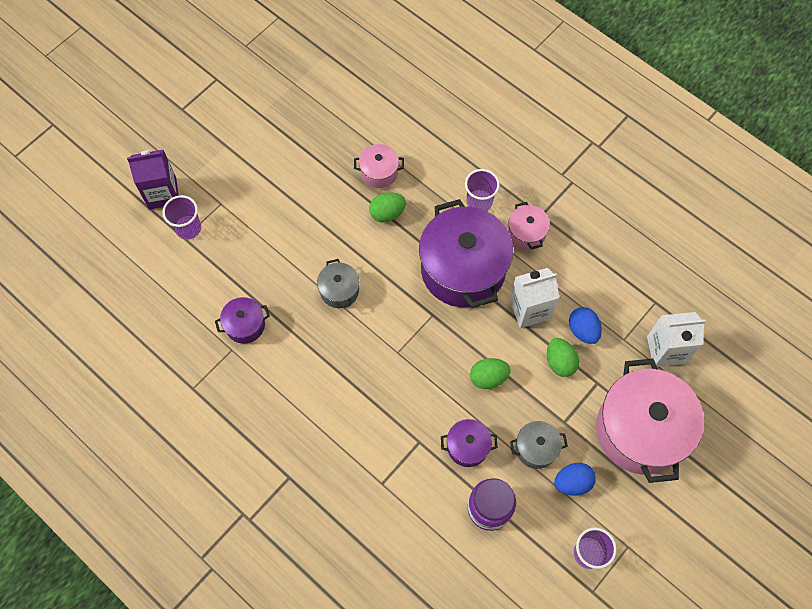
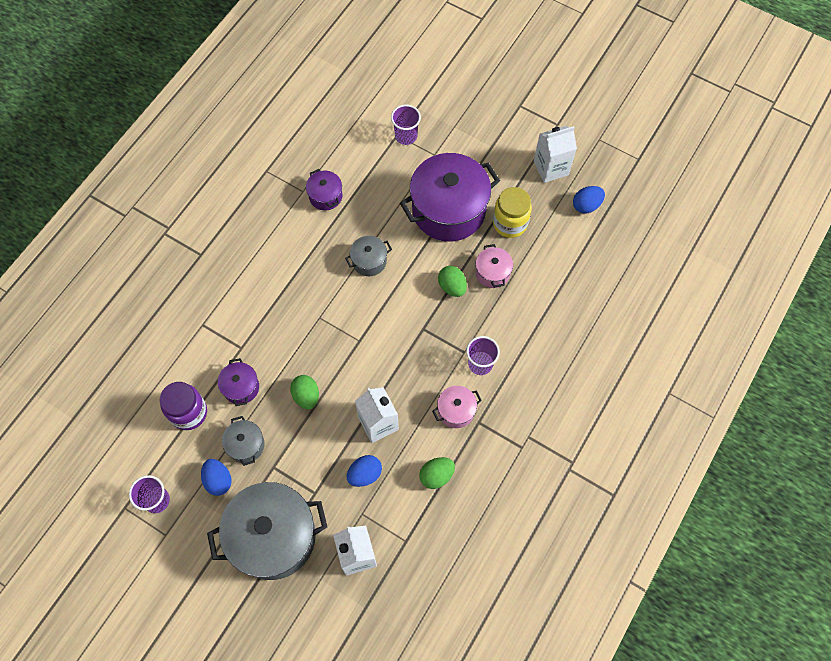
camera: 80 degrees right, 0 degrees up
purple carton [127,149,179,210] -> none
purple pot [419,199,513,308] -> purple pot moved to [400,153,500,242]
green egg [547,338,579,377] -> green egg moved to [419,457,455,489]
pink pot [596,359,704,483] -> grey pot [207,482,327,580]
none -> yellow jar [493,187,532,238]
none -> white carton [534,126,577,183]
none -> blue egg [573,186,605,213]

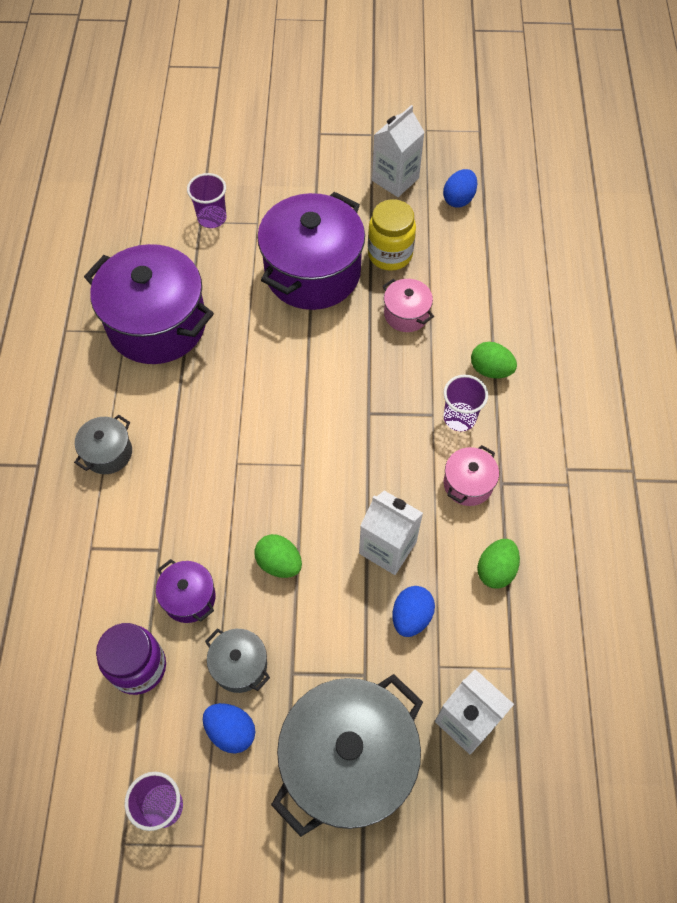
camera: 30 degrees left, 5 degrees down
purple pot [306,169,342,210] -> purple pot [84,244,214,364], size x2.18
grey pot [345,236,392,276] -> grey pot moved to [74,415,132,474]
green egg [438,266,467,297] -> green egg moved to [471,342,517,378]

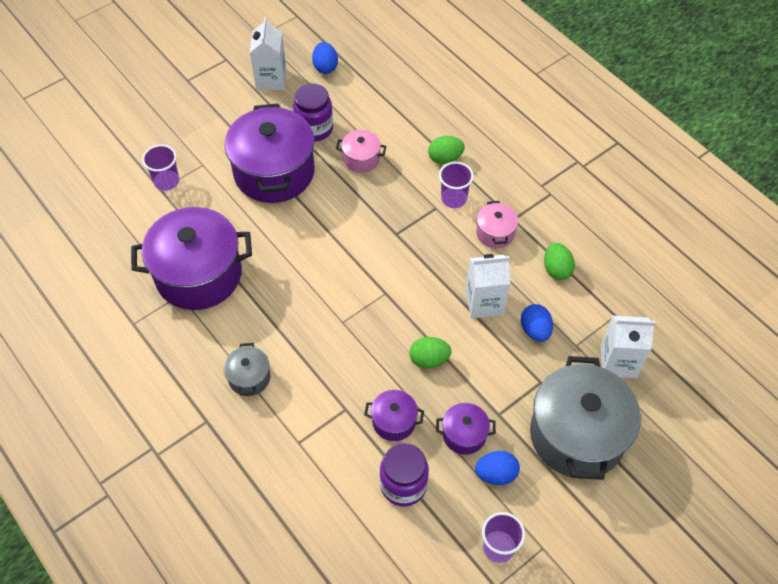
camera: 40 degrees left, 5 degrees down
grey pot [205,629,270,693] -> purple pot [436,403,496,455]
yellow jar [368,199,416,271] -> purple jar [293,83,333,142]

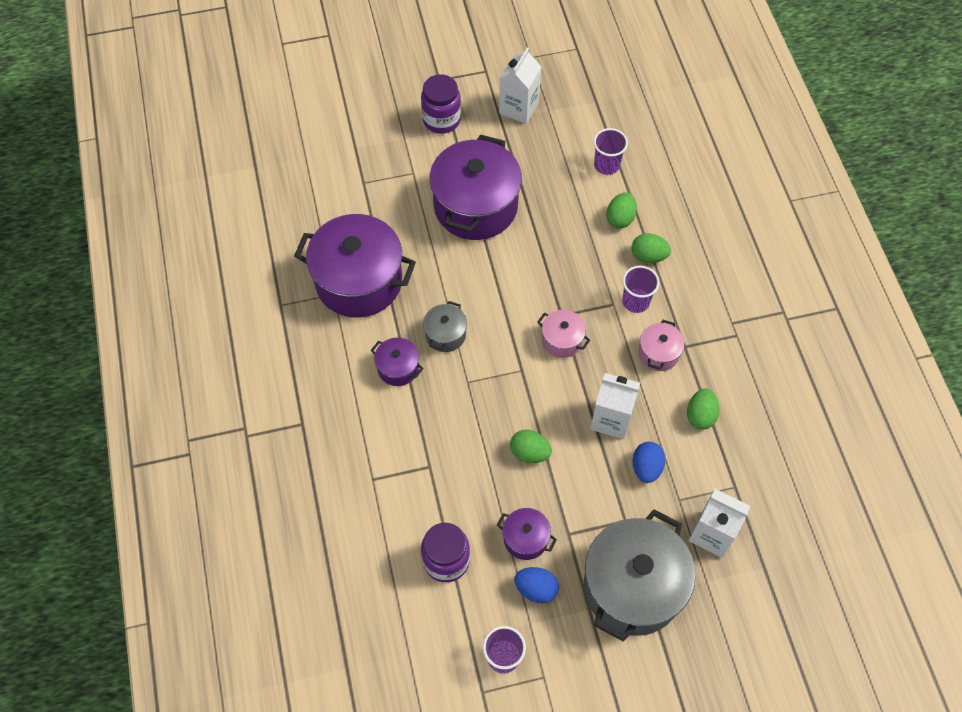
camera: 25 degrees right, 5 degrees up
purple cup [142,144,179,191] -> purple cup moved to [593,128,628,175]
grey pot [223,343,271,396] -> grey pot moved to [423,301,467,352]
purple jar [293,83,333,142] -> purple jar moved to [421,74,461,134]
blue egg [312,42,338,74] -> none
pink pot [336,130,387,173] -> pink pot moved to [537,310,590,358]
purple pot [364,390,424,441] -> purple pot moved to [371,337,423,386]
none -> green egg [606,192,637,229]

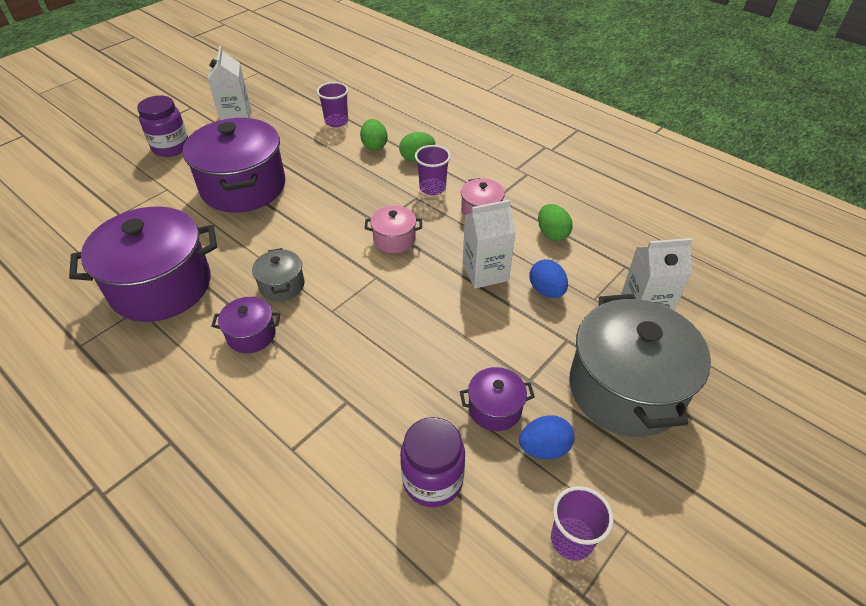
camera: 35 degrees left, 15 degrees down
green egg [510,430,552,463] -> none

